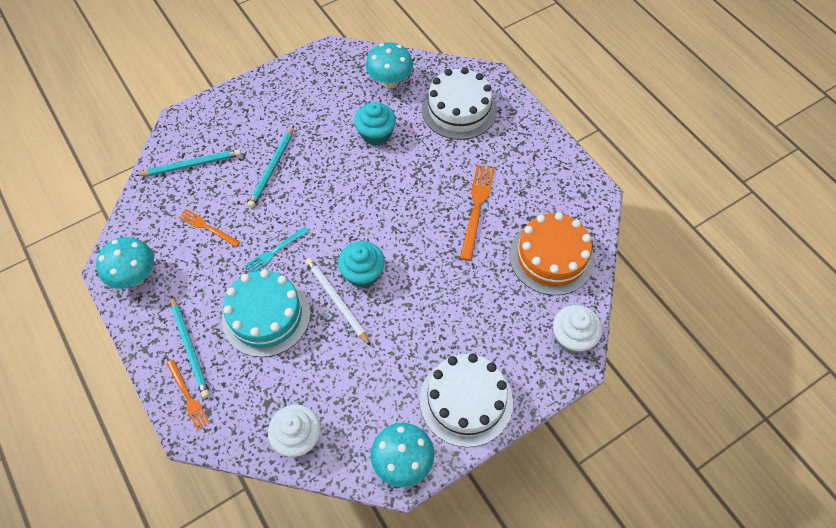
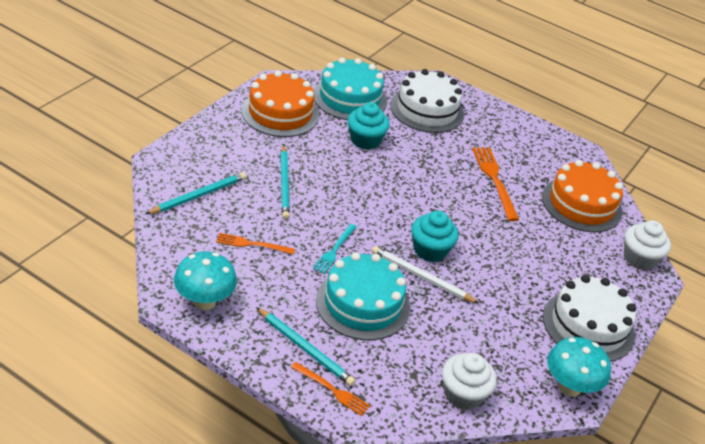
camera: 30 degrees left, 20 degrees down
turquoise mushroom [366,42,413,89] -> turquoise cake [314,58,387,120]
none -> orange cake [242,71,319,137]

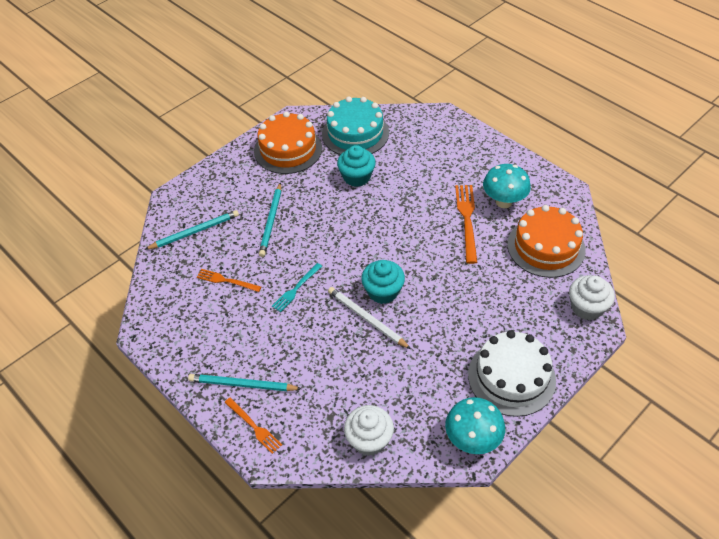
camera: 20 degrees right, 10 degrees up
turquoise mushroom [174,251,237,310] -> turquoise mushroom moved to [483,164,531,208]
turquoise pencil [256,307,356,386] -> turquoise pencil turned 135 degrees clockwise [188,374,302,391]
turquoise cake [316,252,410,340] -> none
white cake [390,69,464,133] -> none

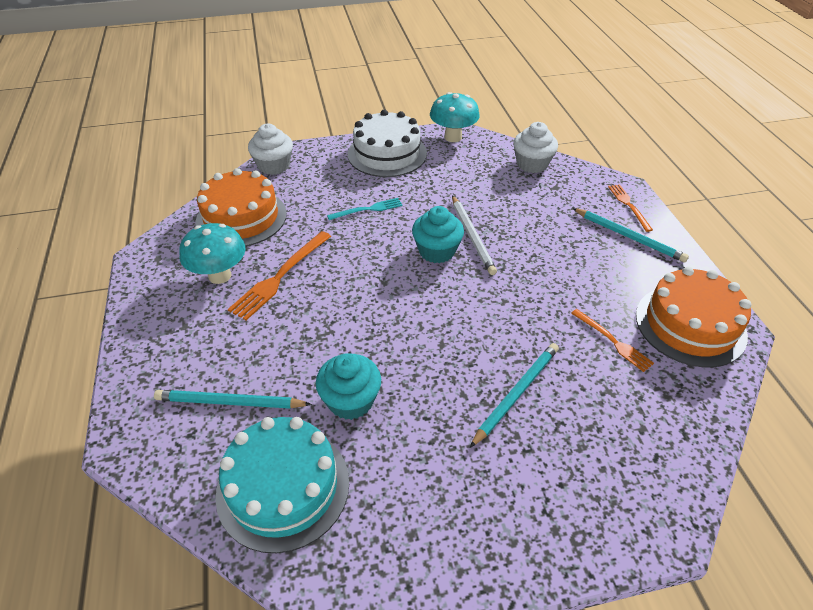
camera: 150 degrees left, 5 degrees down
turquoise pencil [144,210,239,250] -> turquoise pencil moved to [154,390,312,409]
orange cake [254,111,322,174] -> orange cake moved to [636,267,751,367]
turquoise fork [272,263,322,312] -> turquoise fork moved to [327,198,403,220]

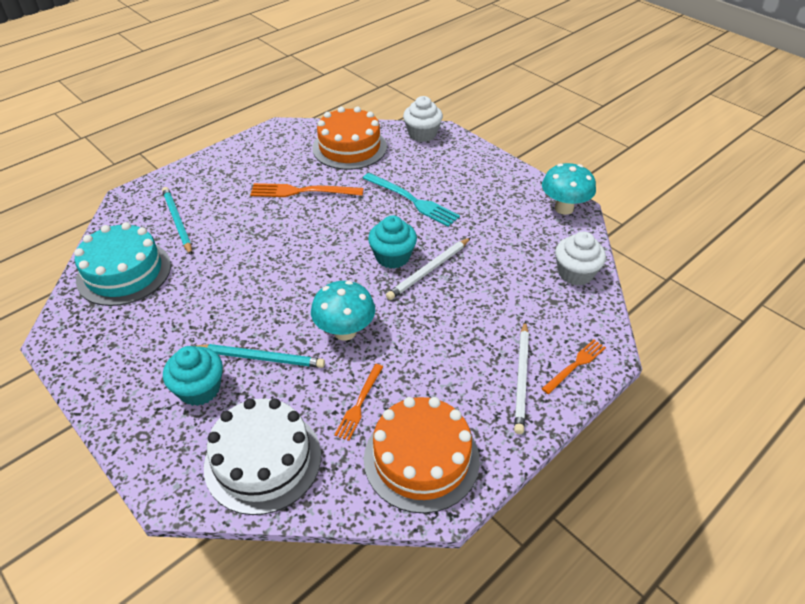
camera: 60 degrees right, 0 degrees up
turquoise mushroom [179,223,246,284] -> turquoise mushroom moved to [311,281,375,341]
turquoise cupcake [316,353,381,420] -> turquoise cupcake moved to [163,346,223,406]
turquoise fork [327,198,403,220] -> turquoise fork [363,173,460,227], size x1.61
white cake [347,110,427,177] -> white cake moved to [204,398,321,515]
turquoise pencil [572,208,689,262] -> white pencil [514,321,529,434]

